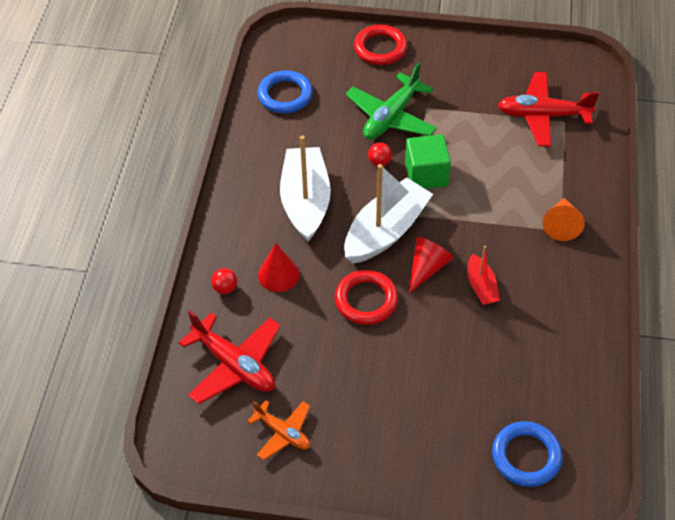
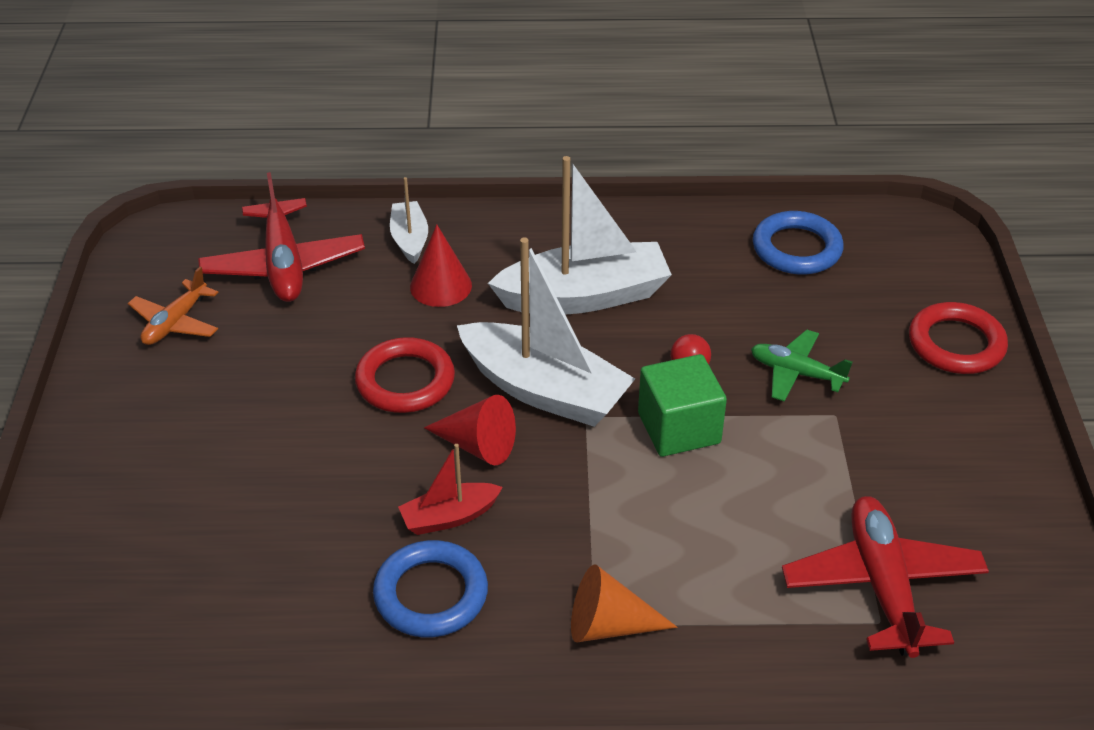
camera: 80 degrees right, 10 degrees down
red plane [179,311,280,404] -> red plane turned 45 degrees counterclockwise [198,172,365,302]
red ball [211,268,237,294] -> white boat [390,177,428,264]
green plane [346,63,437,140] -> green plane [751,330,853,402], size x0.60
blue ring [492,421,563,487] -> blue ring moved to [373,540,488,637]

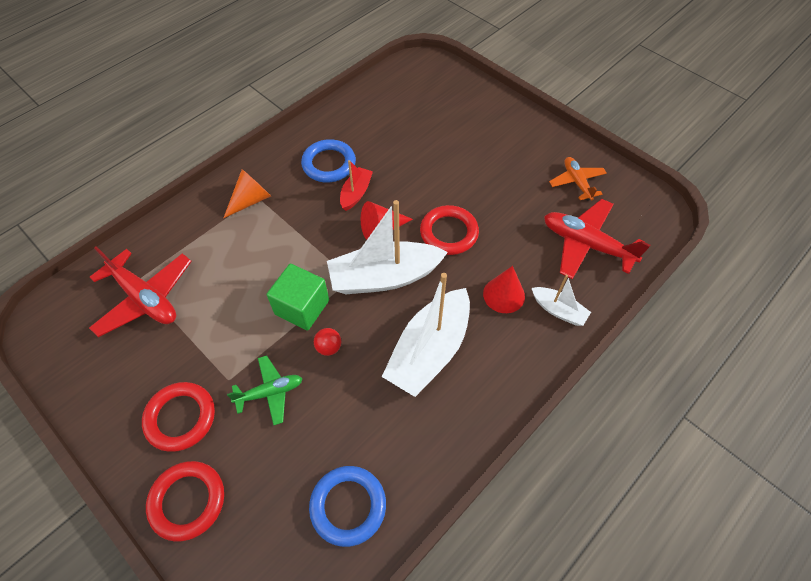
camera: 135 degrees right, 15 degrees up
none -> red ring [142,382,215,452]

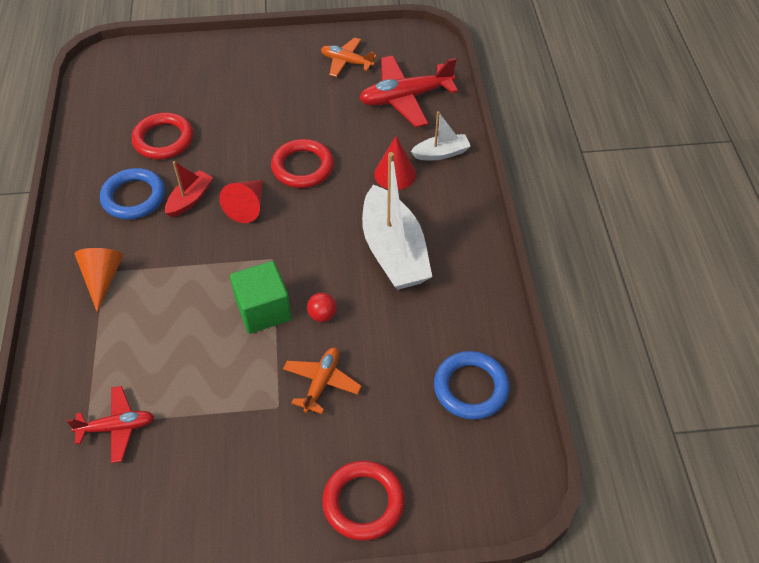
camera: 50 degrees left, 5 degrees down
red plane [89,247,192,337] -> red plane [67,386,154,463], size x0.60
red ring [142,382,215,452] -> red ring moved to [132,112,193,159]
green plane [227,355,302,425] -> orange plane [283,347,362,414]
white boat [327,200,448,294] -> none
red boat [340,160,373,211] -> red boat turned 60 degrees clockwise [165,161,213,217]

